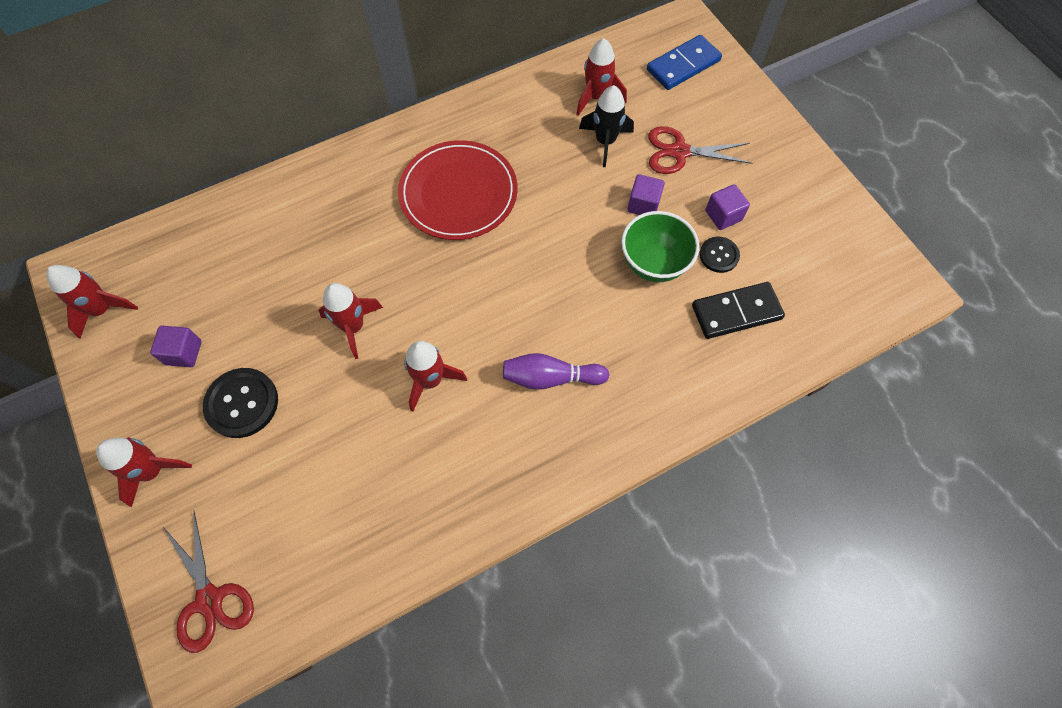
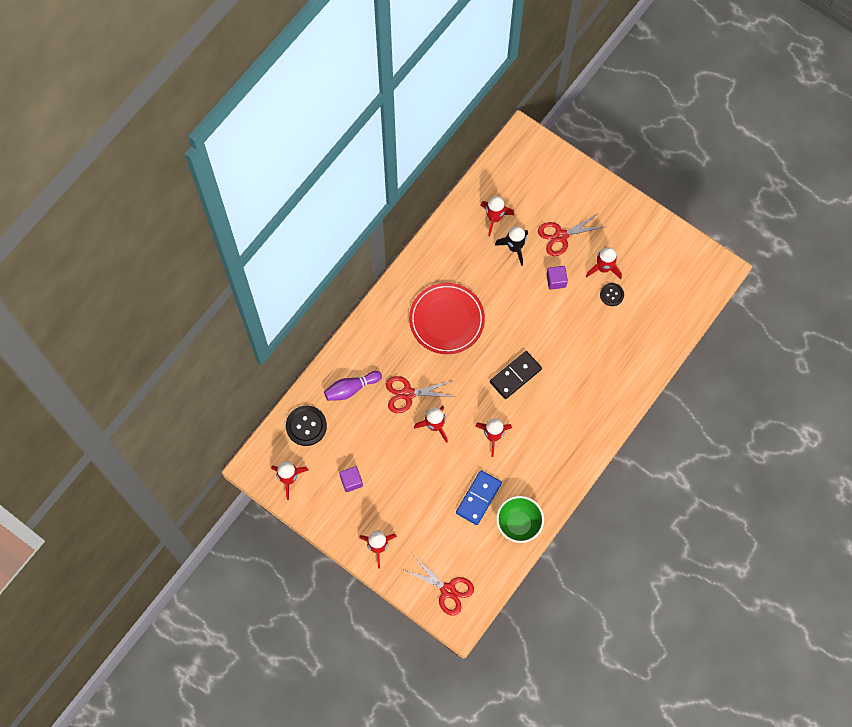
camera: 25 degrees left, 5 degrees up
black button [203,368,278,438] -> black button moved to [286,406,327,446]
purple bowling pin [503,353,609,390] -> purple bowling pin moved to [324,371,382,401]
green bowl [621,211,699,282] -> green bowl moved to [496,496,544,543]
blue domino [647,35,722,90] -> blue domino moved to [456,470,502,525]
black domino [692,282,785,339] -> black domino moved to [490,351,542,399]
purple cube [705,184,750,230] -> red rocket [586,247,622,279]
none -> red scissors [386,376,455,413]

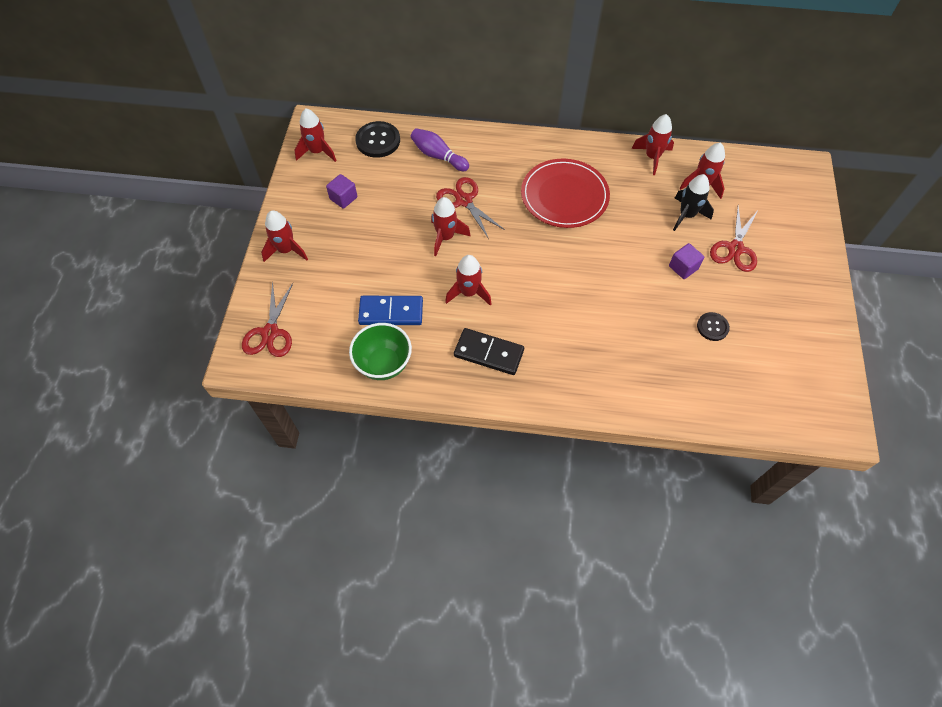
camera: 60 degrees right, 10 degrees down
black domino [490,351,542,399] -> black domino moved to [454,328,524,375]
red scissors [538,213,603,256] -> red scissors turned 105 degrees counterclockwise [710,206,757,272]
red rocket [586,247,622,279] -> red rocket moved to [632,114,674,175]

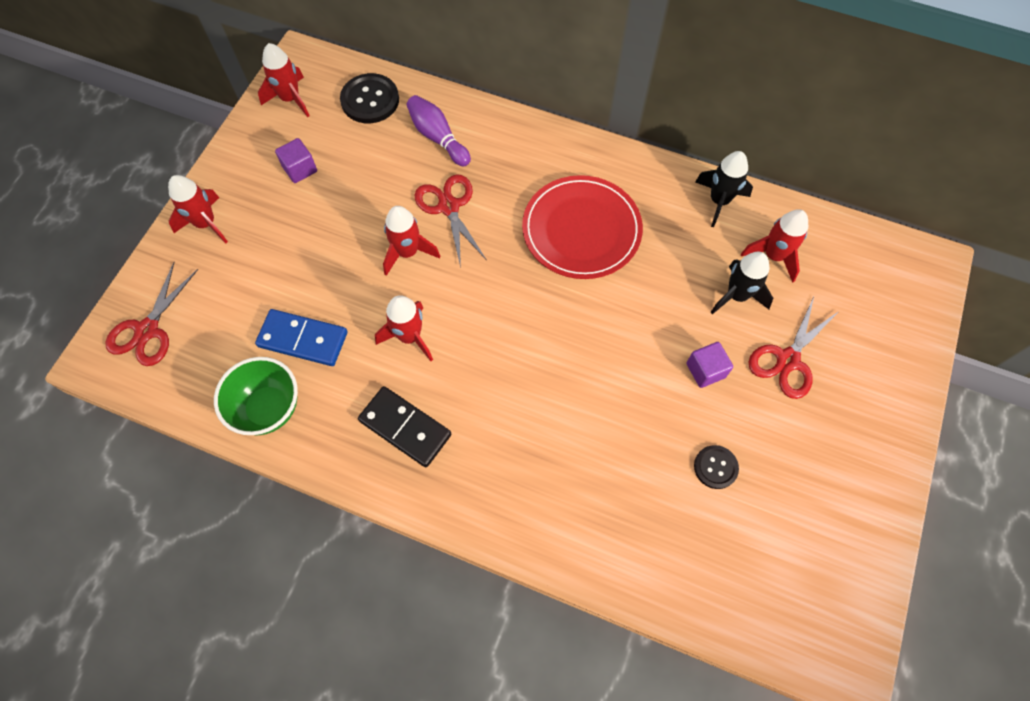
camera: 15 degrees right, 5 degrees up
red rocket [632,114,674,175] -> black rocket [695,151,753,227]

